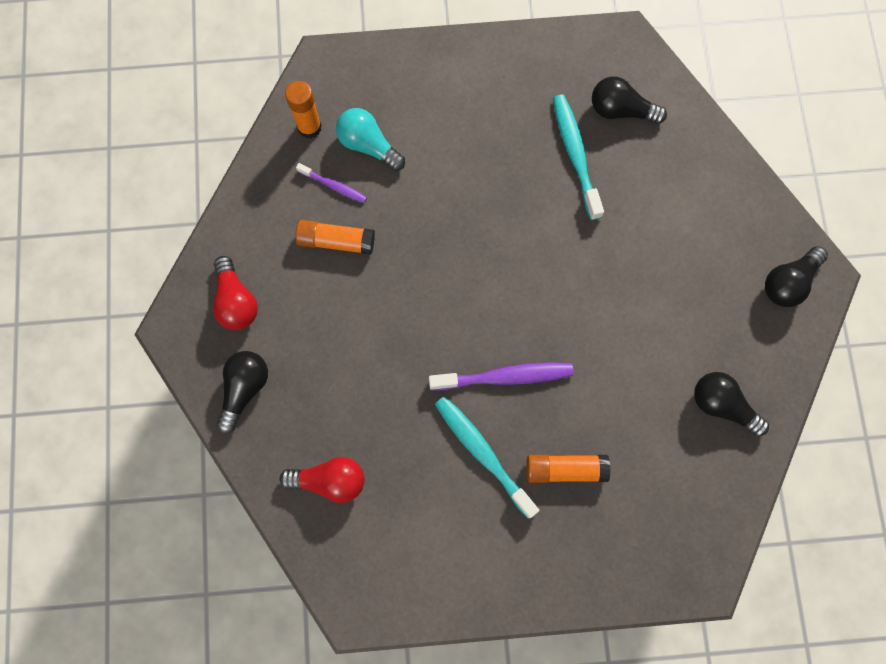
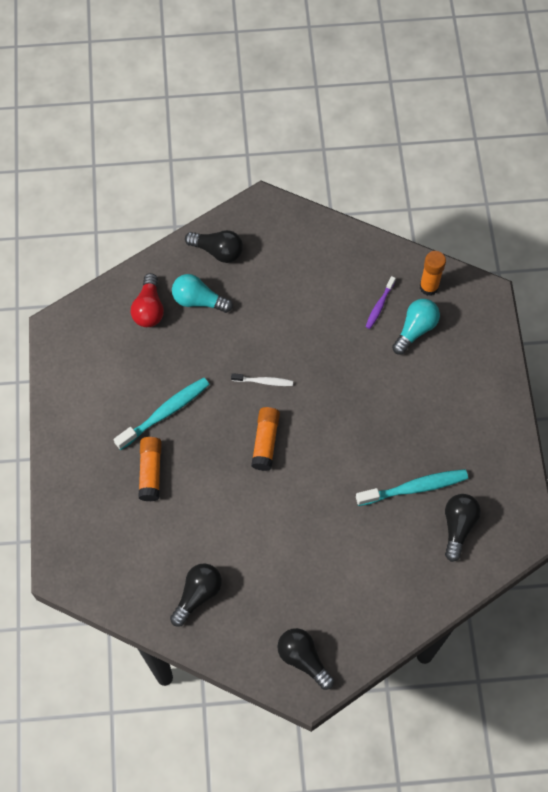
camera: 90 degrees right, 10 degrees down
red light bulb [213,256,258,330] -> none
orange glue stick [295,220,375,255] -> orange glue stick moved to [251,407,280,471]
purple toothbrush [429,362,574,391] -> none
none -> turquoise light bulb [172,274,233,313]
none -> white toothbrush [231,373,293,386]

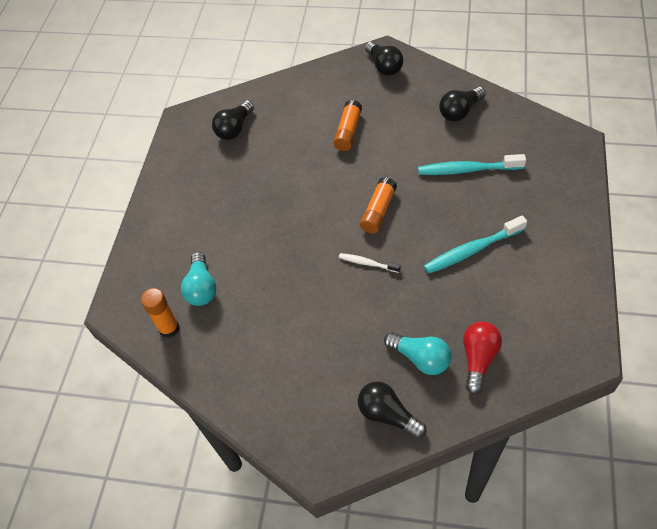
camera: 160 degrees left, 10 degrees down
orange glue stick [138,437,162,501] -> orange glue stick moved to [333,100,362,151]
turquoise toothbrush [356,469,468,506] -> turquoise toothbrush moved to [418,154,526,175]
purple toothbrush [365,276,396,329] -> none
turquoise light bulb [392,299,440,355] -> turquoise light bulb turned 60 degrees counterclockwise [181,252,216,306]

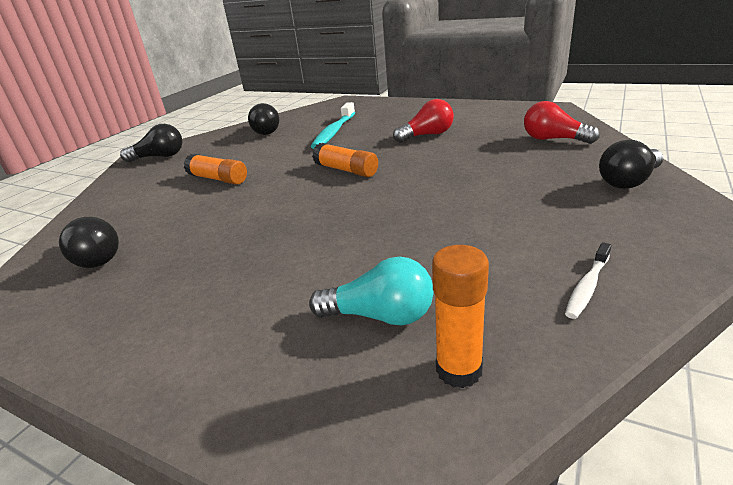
camera: 75 degrees left, 25 degrees down
white toothbrush [339,253,401,273] -> white toothbrush moved to [565,242,611,319]
turquoise light bulb [384,332,451,375] -> none
turquoise toothbrush [424,215,527,274] -> red light bulb [393,99,454,143]

